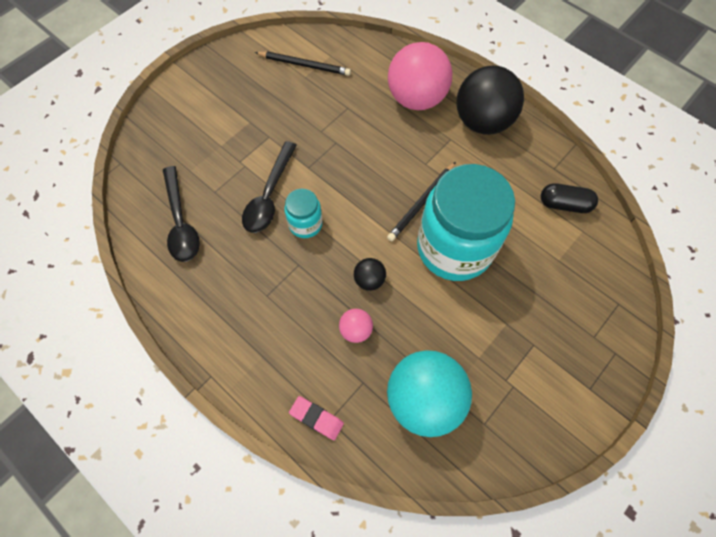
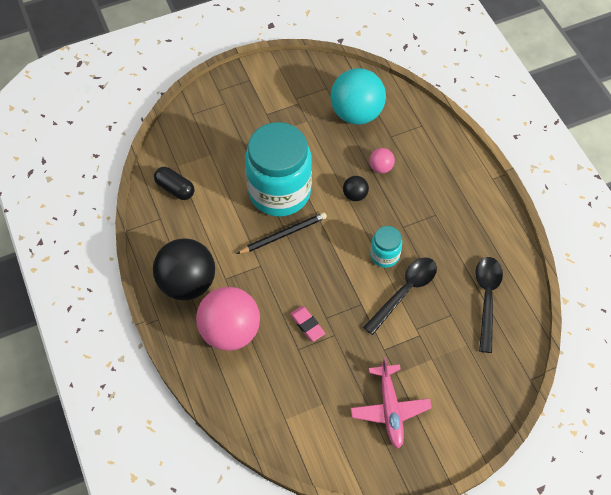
camera: 155 degrees left, 5 degrees down
black pencil [255,52,351,76] -> none
pink eraser [289,396,344,440] -> pink eraser moved to [290,306,325,342]
none -> pink plane [351,357,432,449]

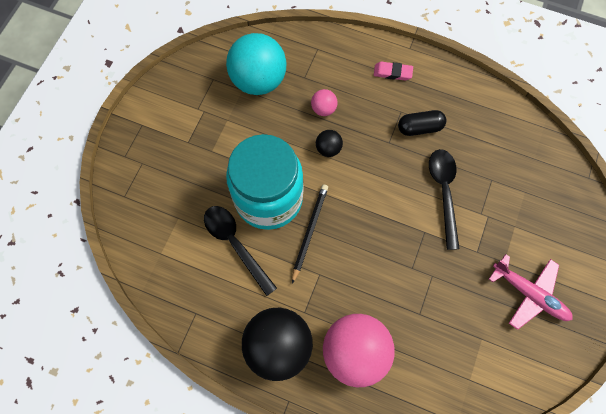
camera: 45 degrees left, 10 degrees up
black capsule [154,167,195,200] -> black capsule moved to [398,110,446,136]
pink eraser [290,306,325,342] -> pink eraser moved to [374,62,413,81]
turquoise jar [370,226,402,268] -> none
black spoon [475,257,503,353] -> black spoon moved to [204,206,277,296]

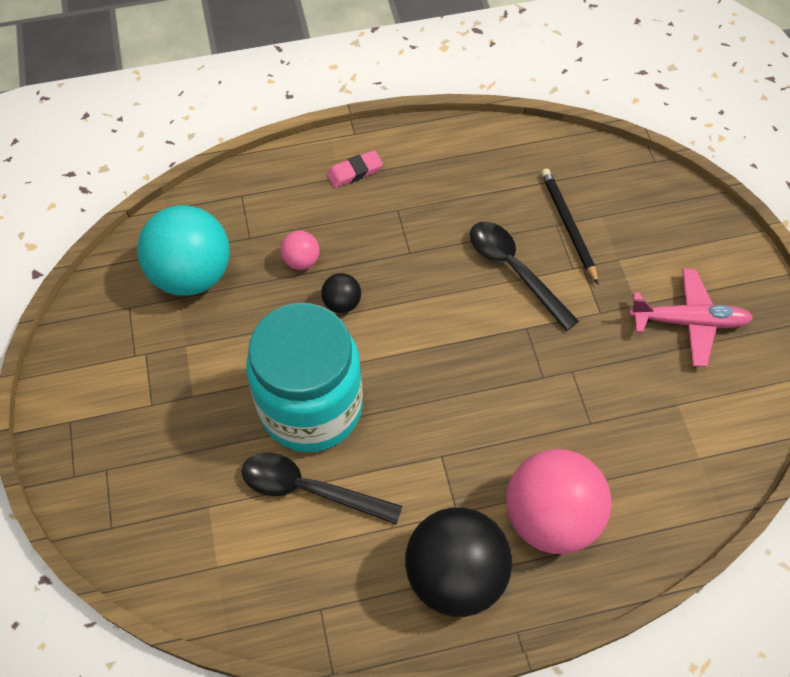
camera: 35 degrees left, 10 degrees down
black pencil [292,185,328,284] -> black pencil moved to [541,168,598,284]
black capsule [398,110,446,136] -> none

